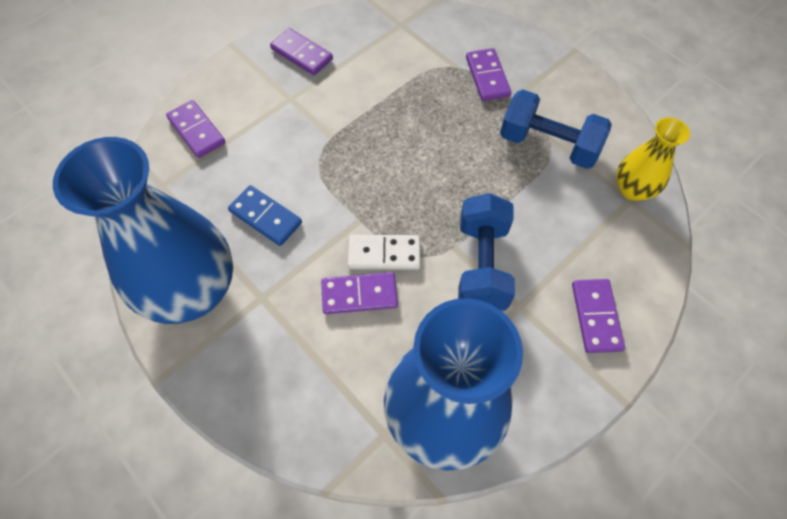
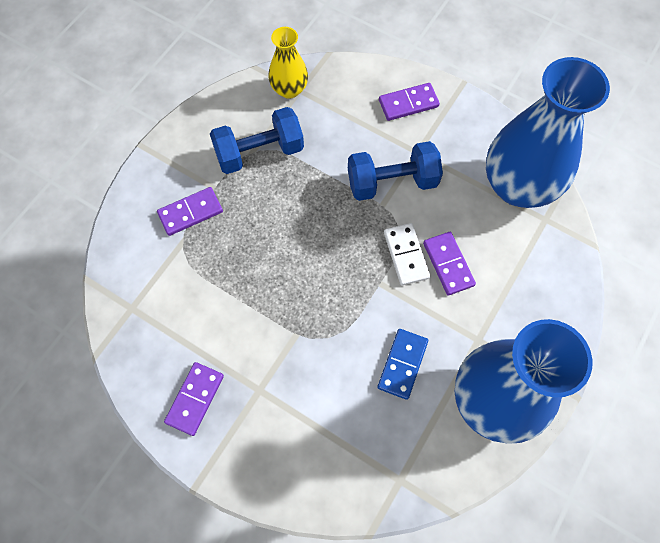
camera: 105 degrees left, 5 degrees up
purple domino [166,100,226,158] -> none
blue dumbbell [500,90,612,169] -> blue dumbbell turned 60 degrees clockwise [210,107,304,174]

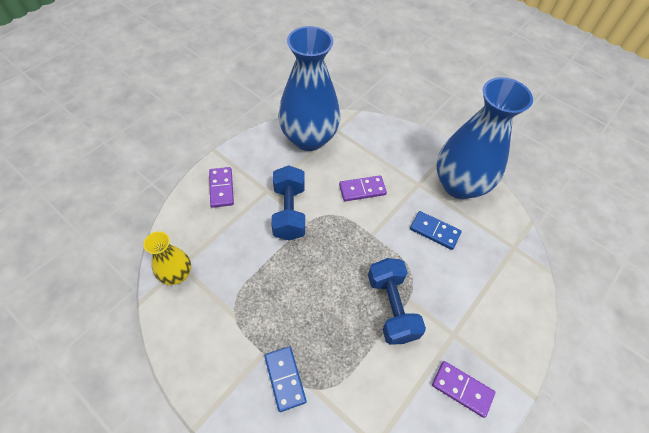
camera: 85 degrees left, 10 degrees down
purple domino [157,187,223,236] -> blue domino [264,346,307,412]
blue dumbbell [210,107,304,174] -> blue dumbbell moved to [368,258,426,345]
white domino [384,223,430,286] -> none

